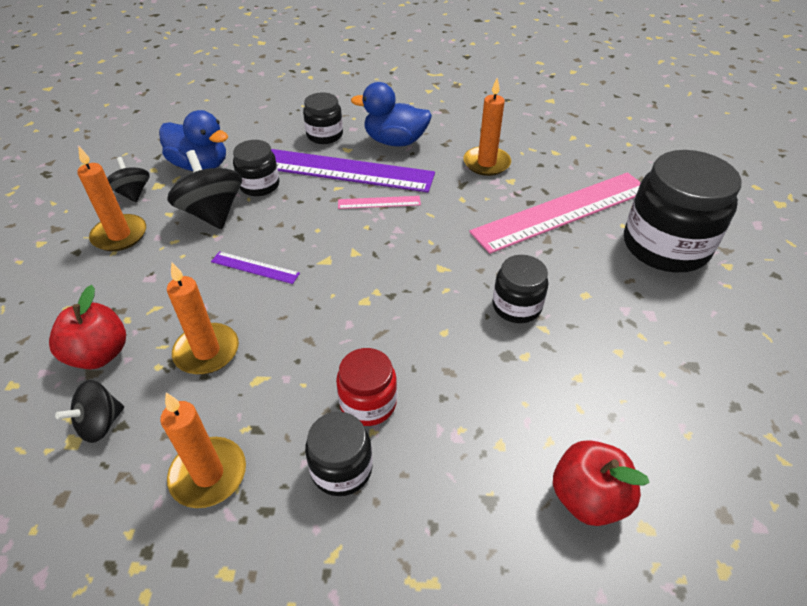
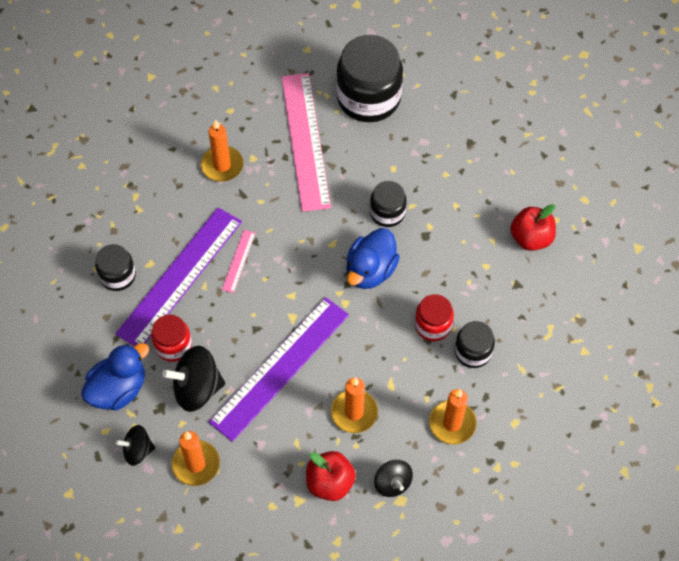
camera: 70 degrees left, 15 degrees up
purple ruler [211,251,300,284] -> purple ruler [209,297,349,442], size x2.40
black jar [233,140,280,196] -> red jar [151,314,192,362]
blue duck [351,82,432,146] -> blue duck moved to [346,228,400,289]

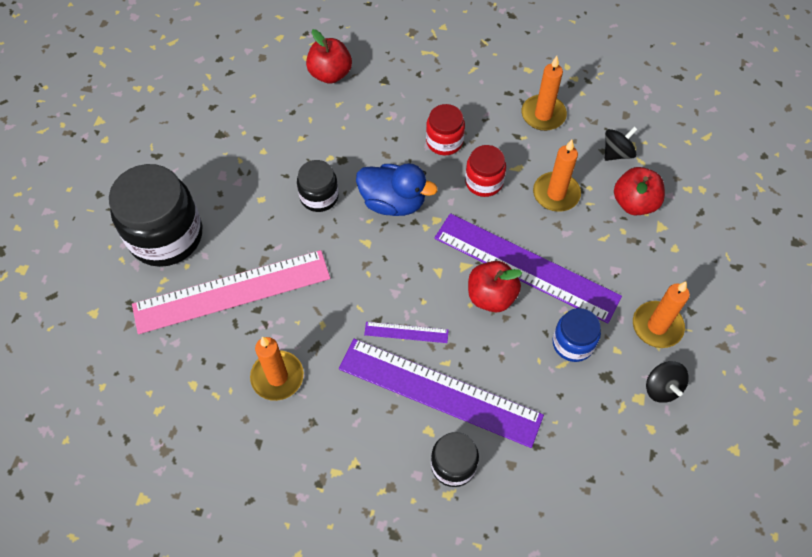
camera: 100 degrees left, 0 degrees up
blue duck [81,343,149,410] -> none
red jar [151,314,192,362] -> red jar moved to [465,145,506,197]
black spinning top [162,346,225,412] -> blue jar [553,308,601,362]
pink ruler [222,230,256,293] -> purple ruler [364,322,449,343]
black jar [455,321,495,368] -> none
none -> red apple [468,261,523,312]

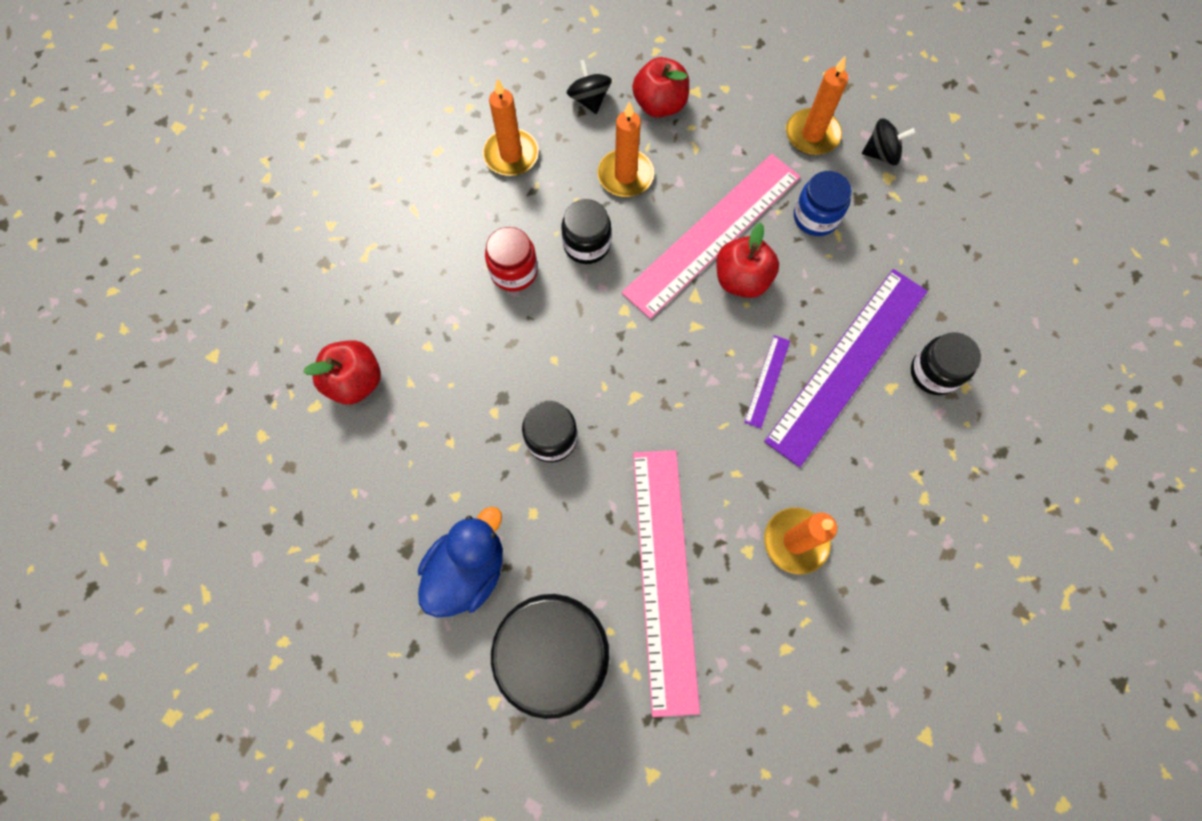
camera: 75 degrees left, 10 degrees up
blue duck [356,163,438,216] -> blue duck moved to [418,507,503,617]
purple ruler [435,213,622,324] -> pink ruler [621,154,801,319]
red jar [465,145,506,197] -> black jar [562,199,611,264]

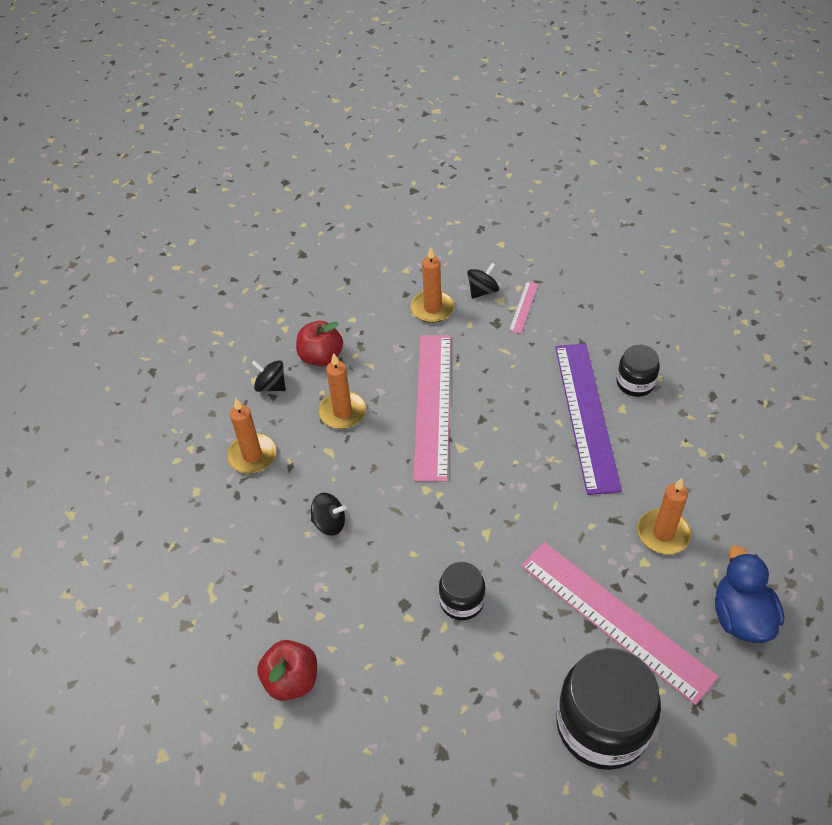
camera: 40 degrees left, 20 degrees down
blue duck [418,507,503,617] -> blue duck moved to [715,545,784,643]
red jar [485,227,538,291] -> black spinning top [311,493,346,536]
black jar [562,199,611,264] -> none
red apple [716,222,779,298] -> none
purple ruler [744,335,790,428] -> none
blue jar [794,171,852,236] -> none
none -> pink ruler [509,281,538,334]

